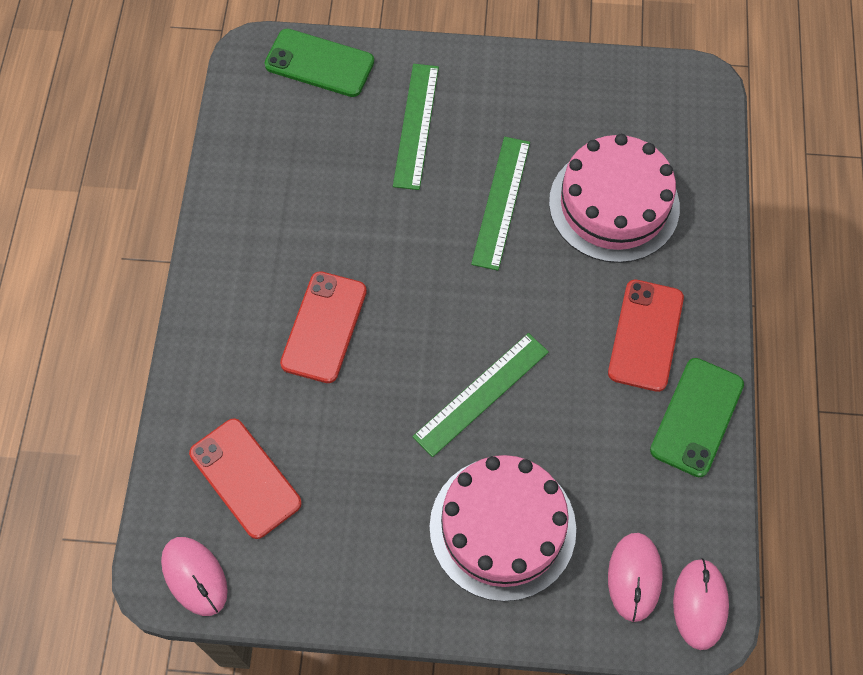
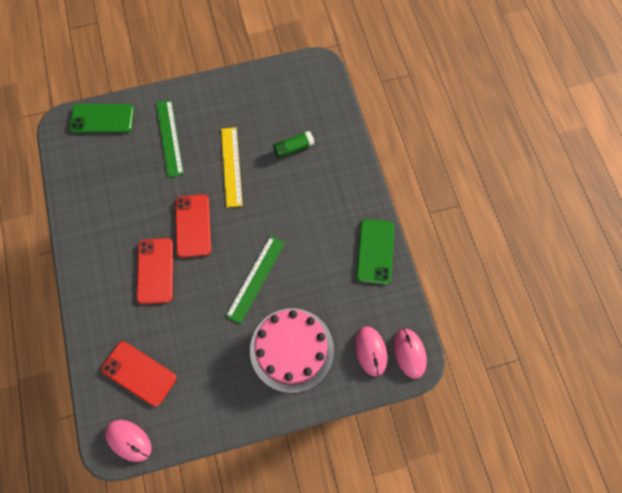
camera: 20 degrees left, 5 degrees up
green ruler [471,137,530,271] -> yellow ruler [221,127,243,208]
pink cake [549,134,680,263] -> green glue stick [273,131,315,158]
red phone [608,280,684,392] -> red phone moved to [175,194,211,258]

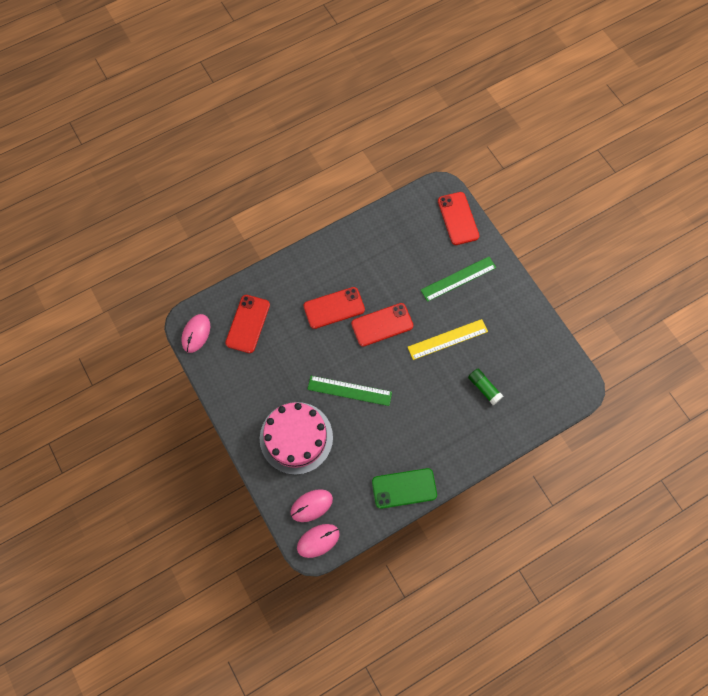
camera: 75 degrees right, 0 degrees up
green phone [70,104,134,133] -> red phone [438,192,479,245]

